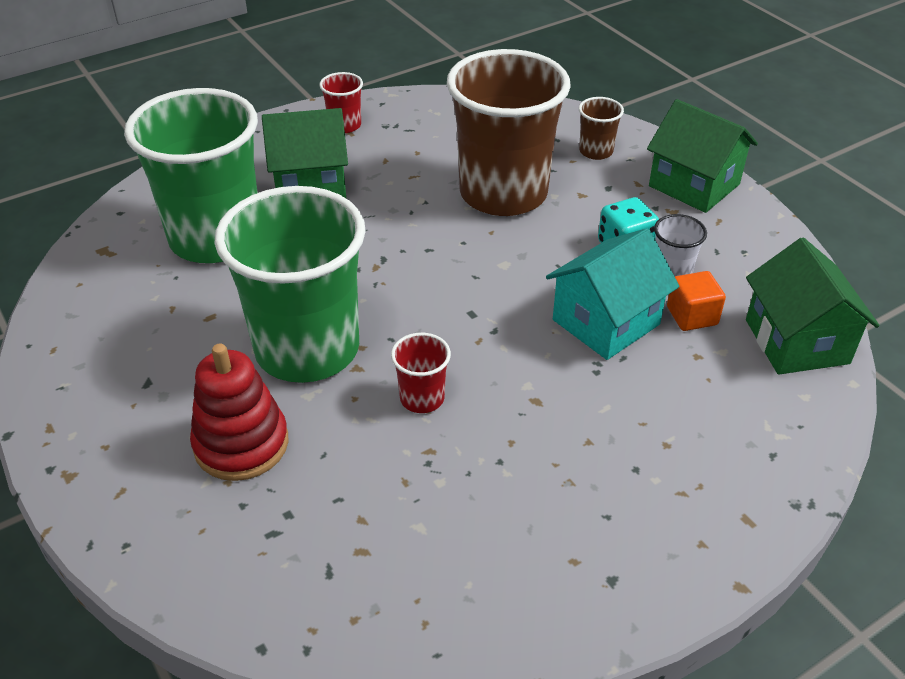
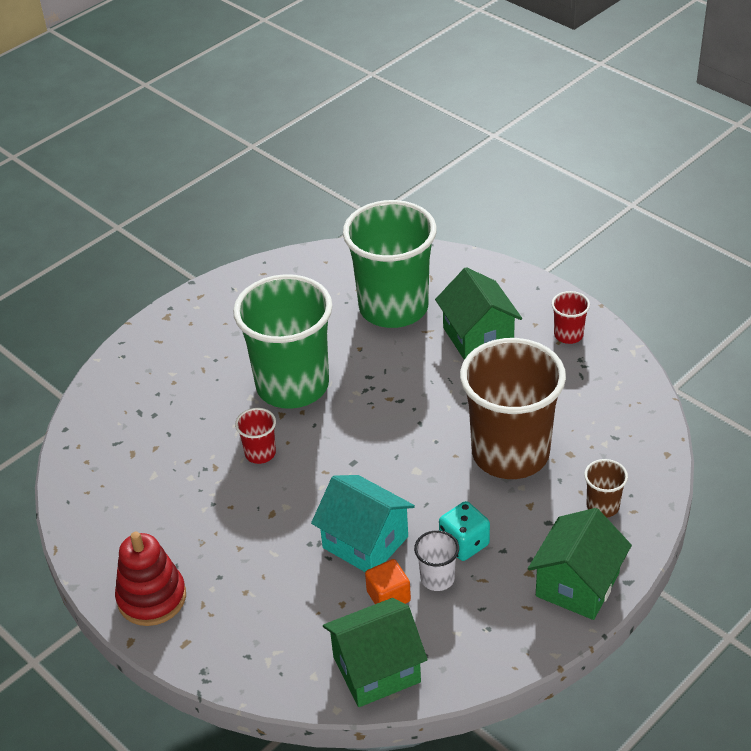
camera: 80 degrees right, 0 degrees up
red stacking toy [190,344,289,481] -> red stacking toy moved to [115,532,186,626]

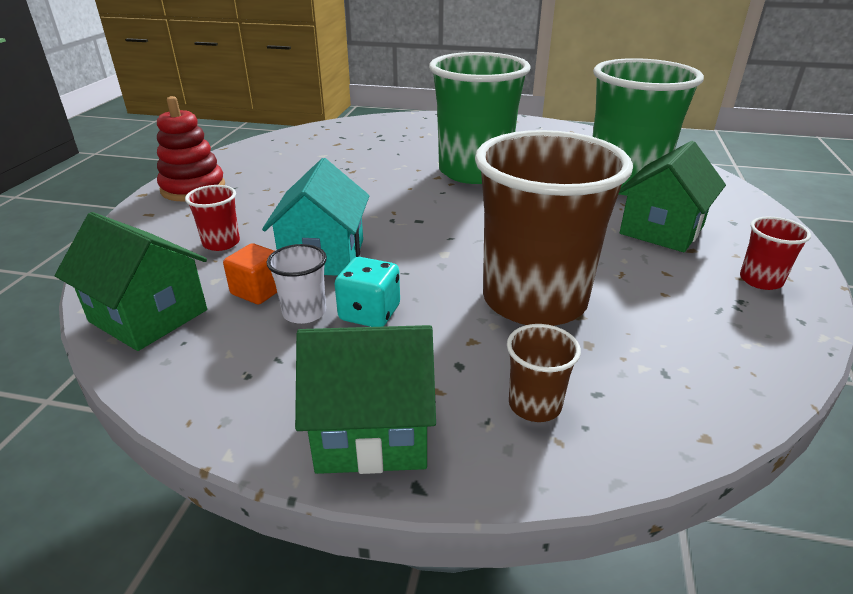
camera: 55 degrees right, 10 degrees down
red cup [235,408,276,464] -> red cup moved to [185,185,240,251]

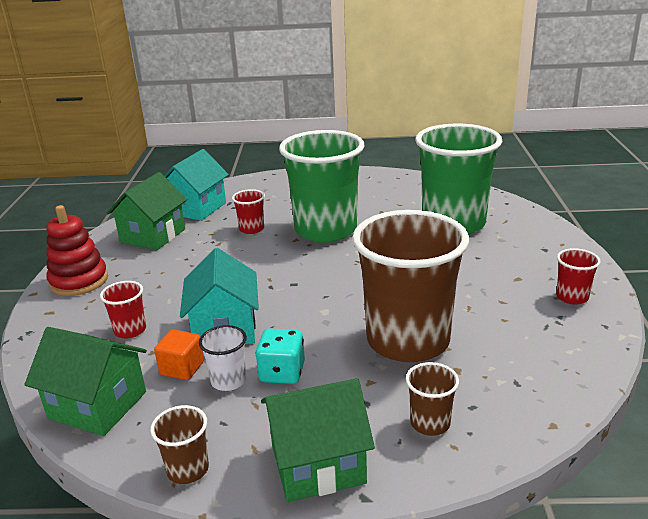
camera: 10 degrees left, 5 degrees down
green house [619,141,726,252] -> green house moved to [107,172,187,250]
none -> brown cup [150,405,209,484]
none -> turquoise house [164,149,229,221]
none -> red cup [232,189,265,234]

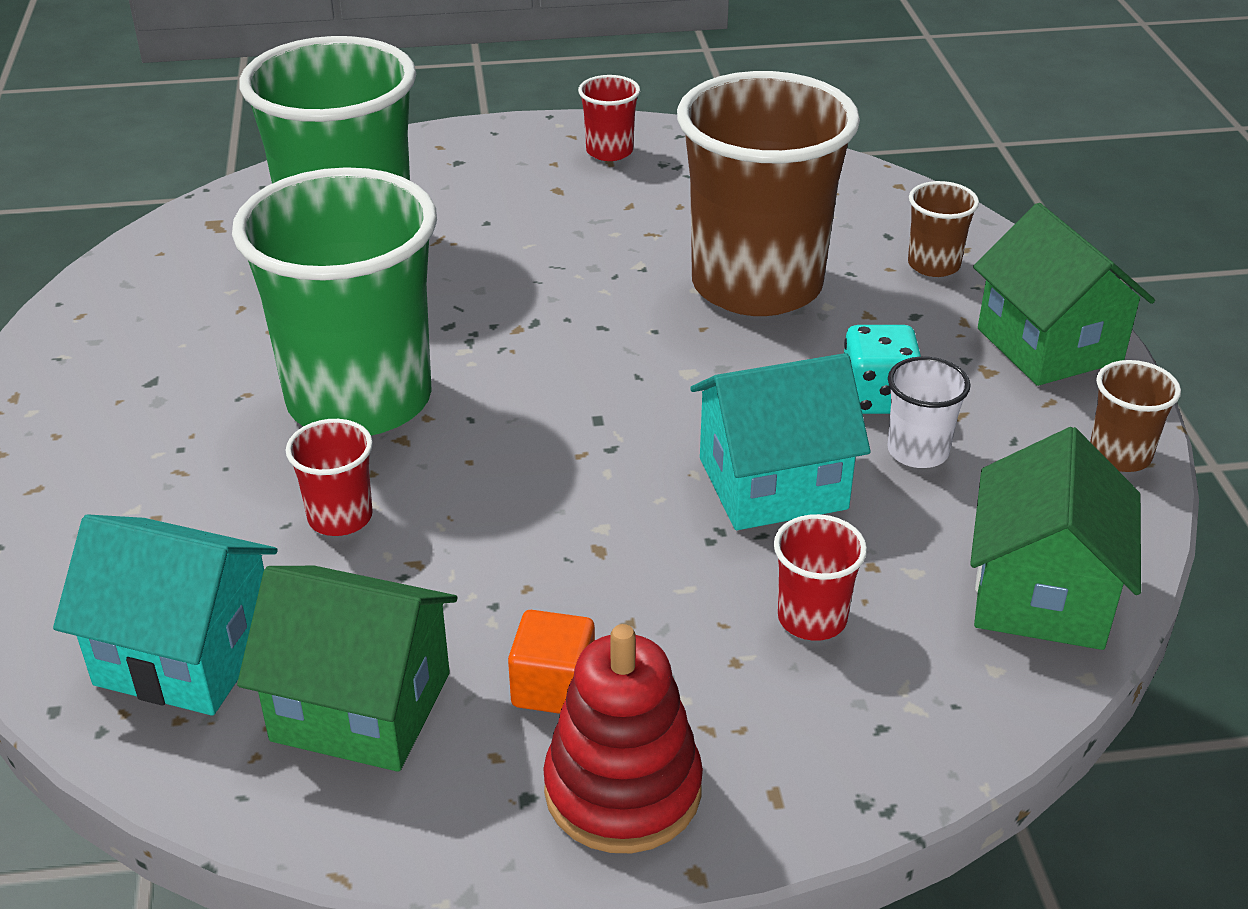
camera: 100 degrees left, 10 degrees up
orange cube [154,329,204,380] -> orange cube moved to [508,610,595,714]

